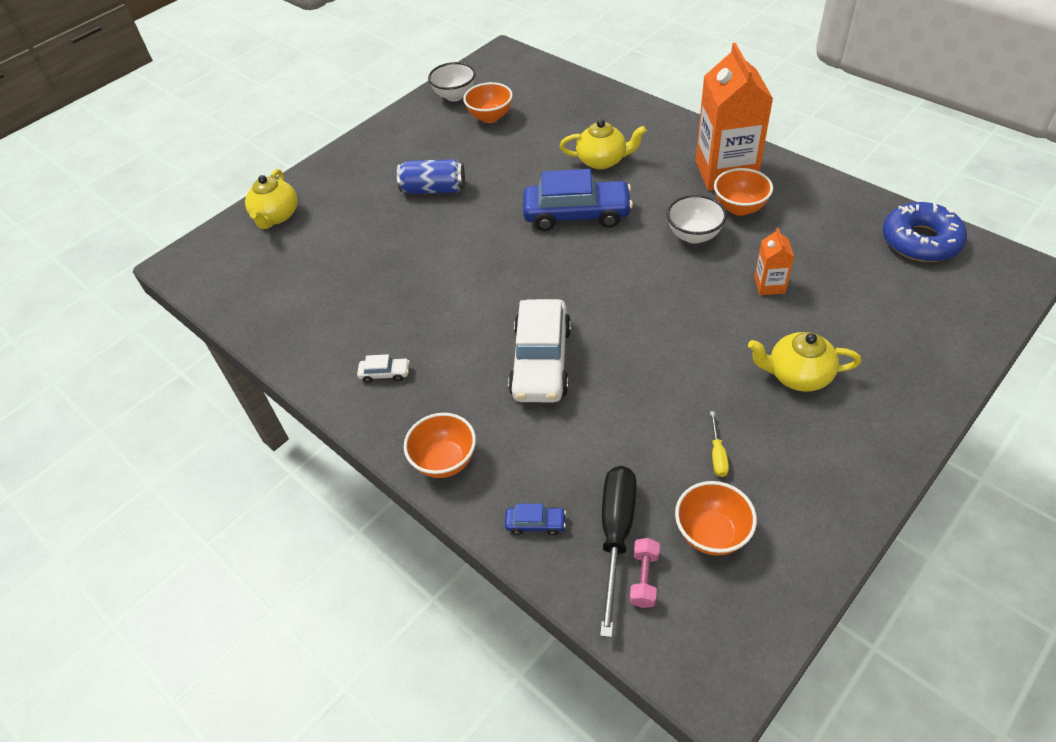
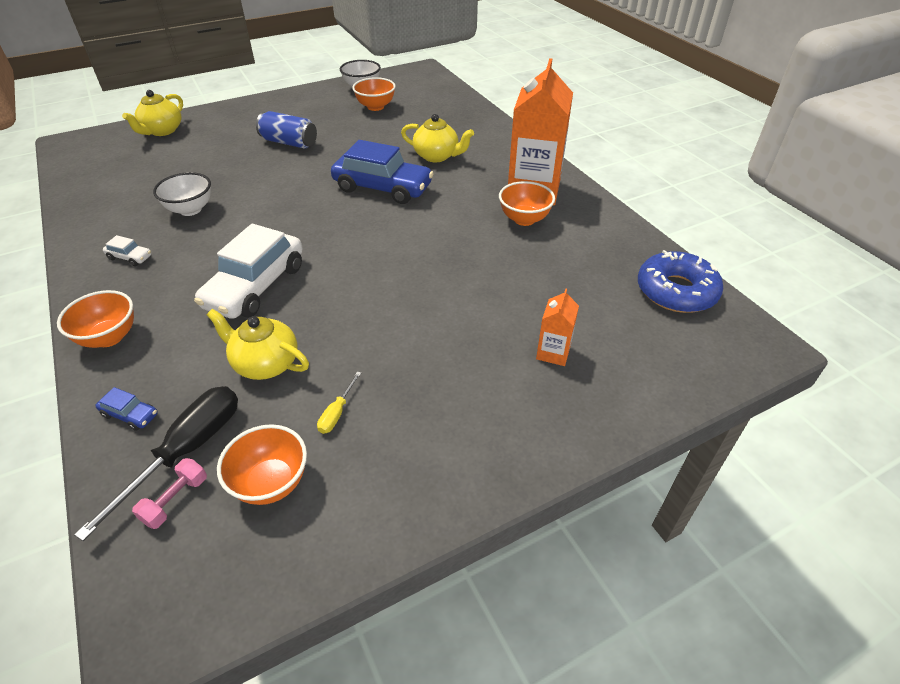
camera: 15 degrees right, 5 degrees down
white bowl [667,195,727,244] -> white bowl moved to [153,172,211,216]
yellow teapot [748,332,861,392] -> yellow teapot moved to [207,309,309,380]
orange carton [754,228,794,295] -> orange carton moved to [536,289,579,366]

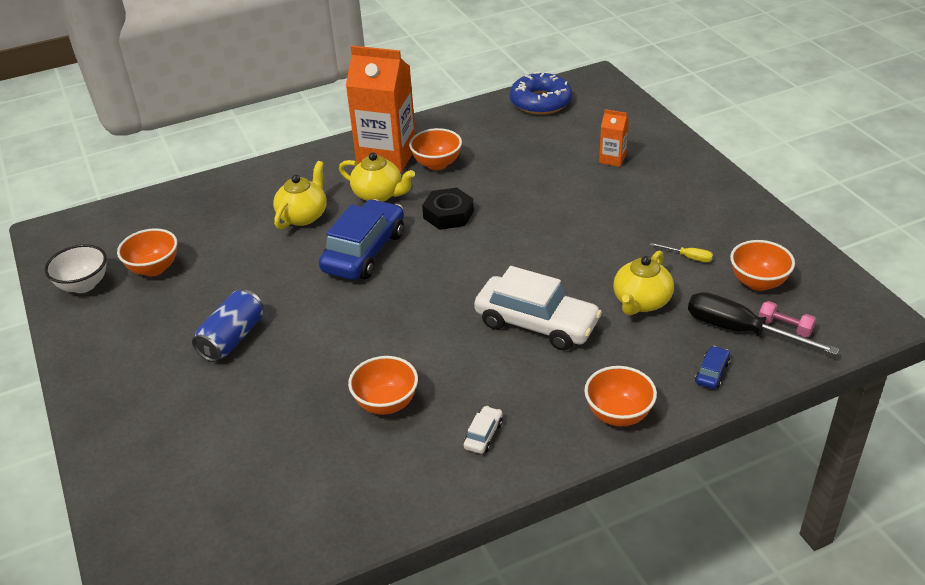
camera: 85 degrees left, 5 degrees down
yellow teapot [122,90,183,136] -> yellow teapot moved to [339,152,415,202]
white bowl [153,172,211,216] -> orange bowl [348,356,418,415]
none -> black nut [422,187,474,230]

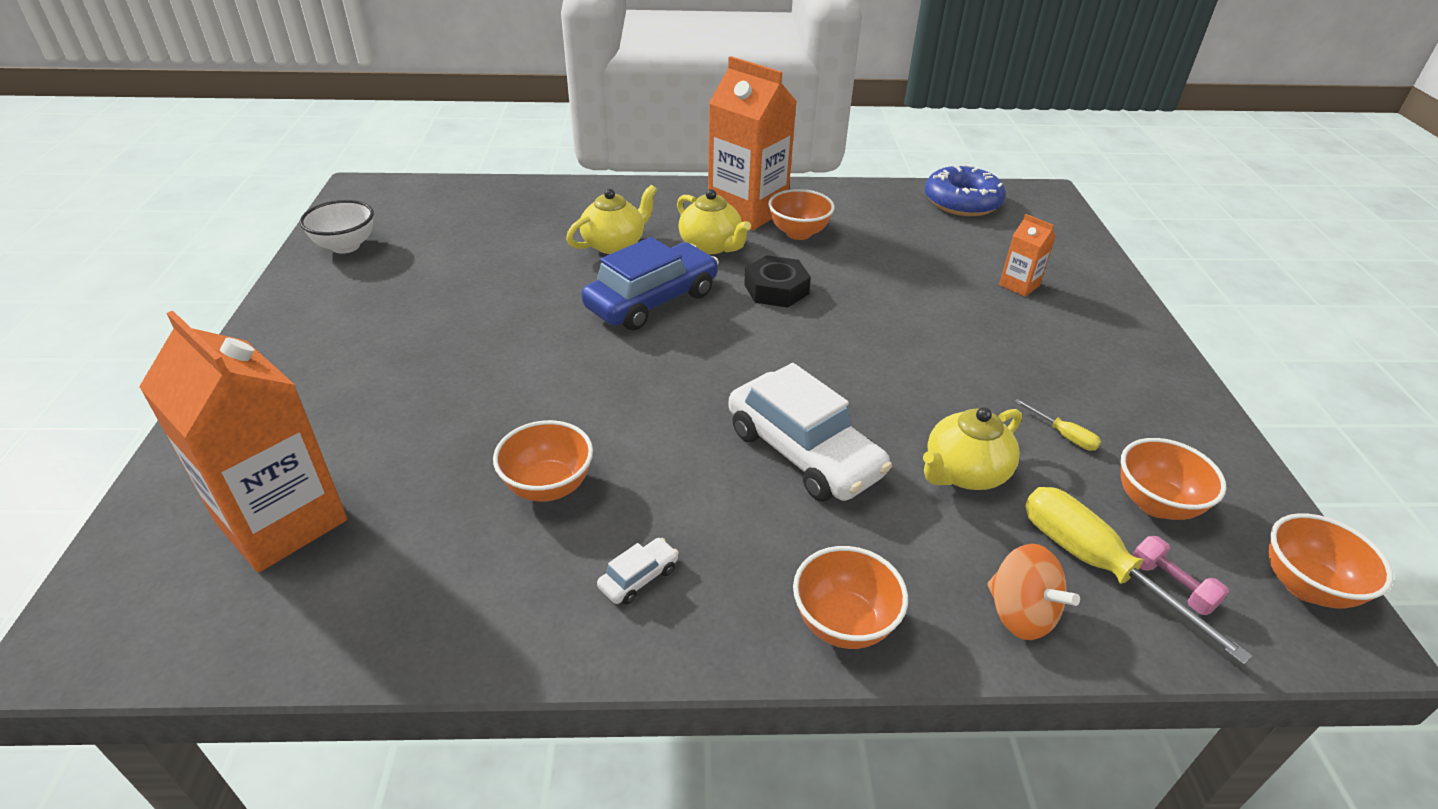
camera: 20 degrees right, 0 degrees up
orange bowl [117,228,177,276] -> orange bowl moved to [1268,513,1393,608]
blue can [192,290,263,362] -> none
black screwdriver [688,292,839,355] -> yellow screwdriver [1025,487,1252,665]
blue car [695,346,730,389] -> orange spinning top [987,544,1080,640]
none -> orange carton [139,311,347,573]

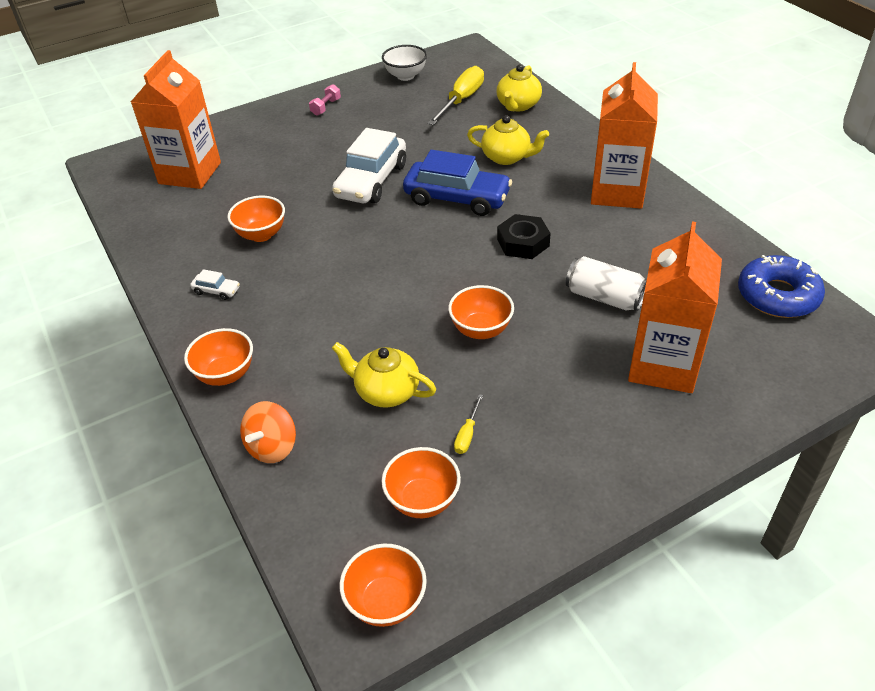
camera: 65 degrees right, 5 degrees up
yellow teapot [677,189,751,254] -> yellow teapot moved to [497,64,542,111]
white car [729,363,892,502] -> white car moved to [332,128,406,203]
orange bowl [768,189,835,240] -> orange bowl moved to [448,285,514,339]
orange carton [999,214,1056,297] -> orange carton [628,221,722,393], size x2.20
yellow screwdriver [1025,487,1252,665] -> yellow screwdriver moved to [428,66,484,125]
pink dumbbell [1132,536,1229,615] -> pink dumbbell moved to [309,84,341,116]
none -> white can [566,256,647,311]

